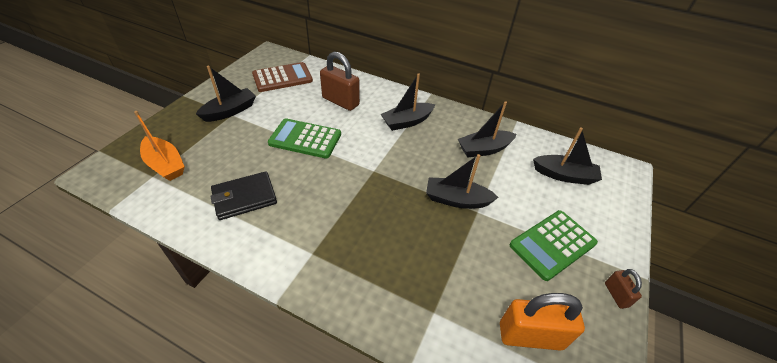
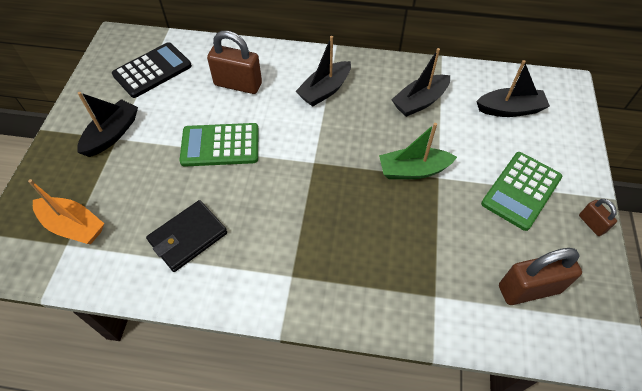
camera: 15 degrees left, 10 degrees up
brown calculator [252,62,313,92] -> black calculator [112,42,192,98]
black boat [426,154,499,209] -> green boat [379,123,457,179]
orange padlock [500,293,585,351] -> brown padlock [499,248,582,305]

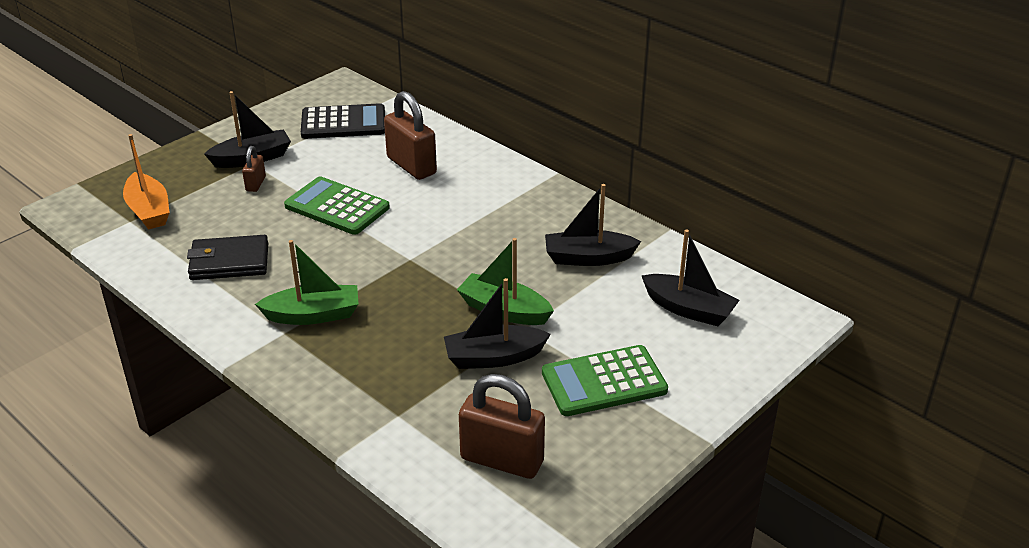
camera: 35 degrees right, 20 degrees down
black boat [295,36,351,107] -> black boat moved to [444,278,551,369]
brown padlock [579,199,617,236] -> brown padlock moved to [242,146,266,192]
none -> green boat [255,240,359,325]

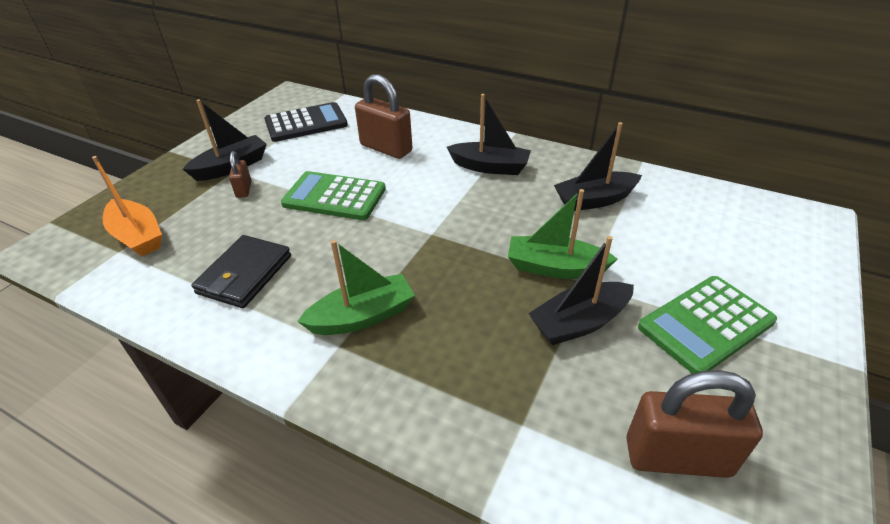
camera: 15 degrees left, 5 degrees up
black wallet [187,235,268,280] -> black wallet turned 45 degrees counterclockwise [191,235,291,308]
black boat [642,230,740,326] -> black boat moved to [447,94,531,175]

